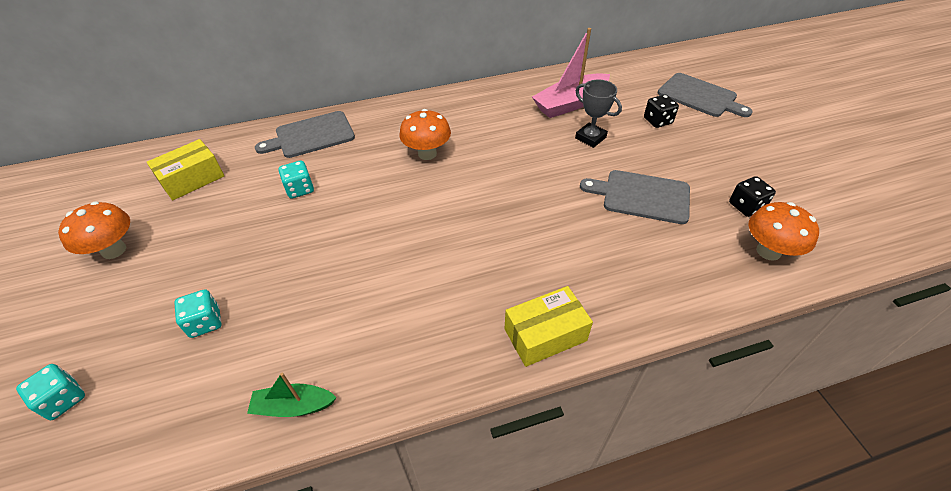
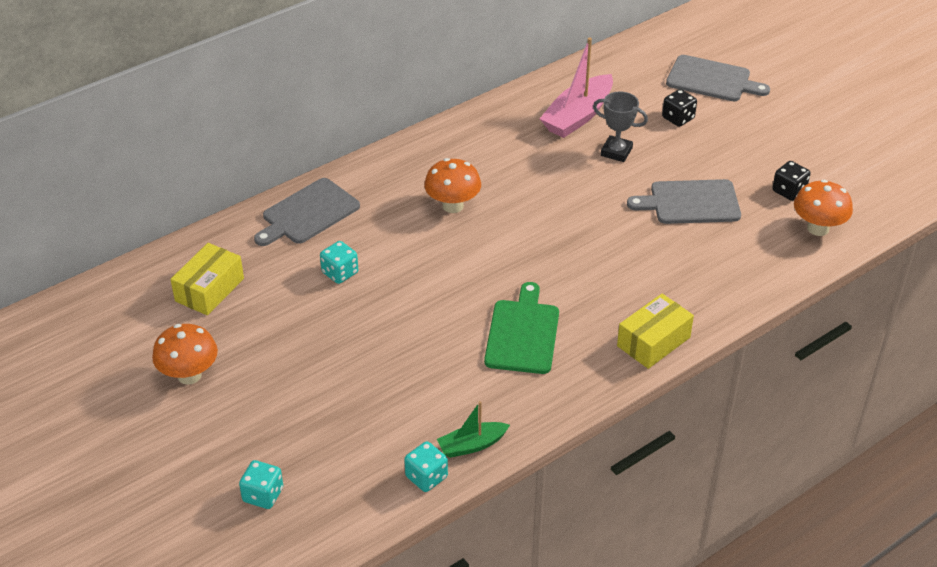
camera: 20 degrees left, 5 degrees down
turquoise dice [174,289,222,338] -> turquoise dice moved to [404,441,448,492]
none -> green cutting board [484,282,559,374]

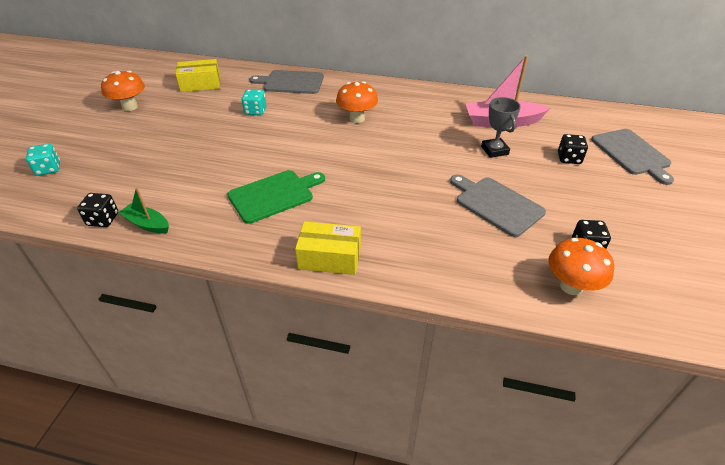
camera: 50 degrees right, 0 degrees up
turquoise dice [404,441,448,492] -> black dice [77,193,118,227]

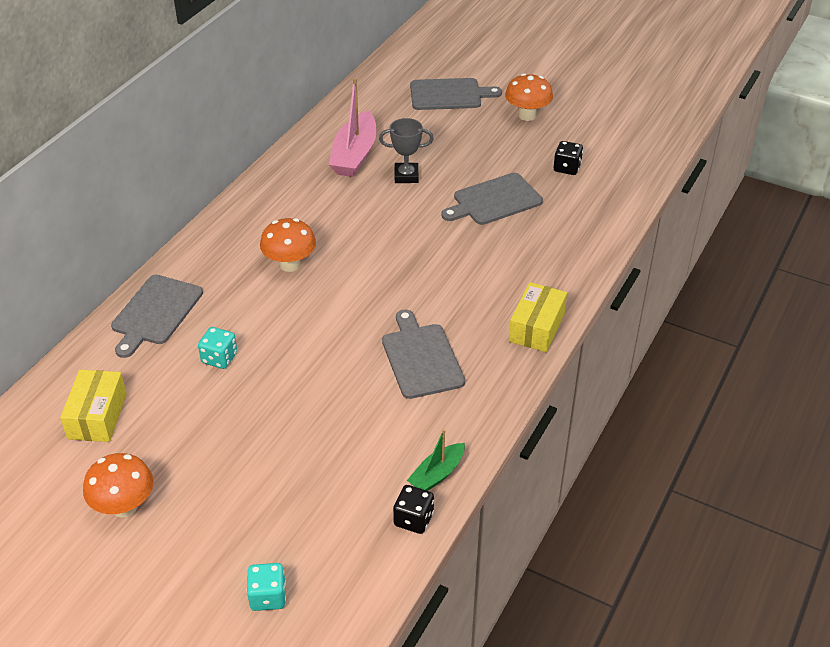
camera: 75 degrees left, 0 degrees up
green cutting board [228,170,325,224] -> grey cutting board [382,309,465,399]
orange mushroom [548,238,614,295] -> orange mushroom moved to [505,73,553,121]
black dice [558,134,588,164] -> none

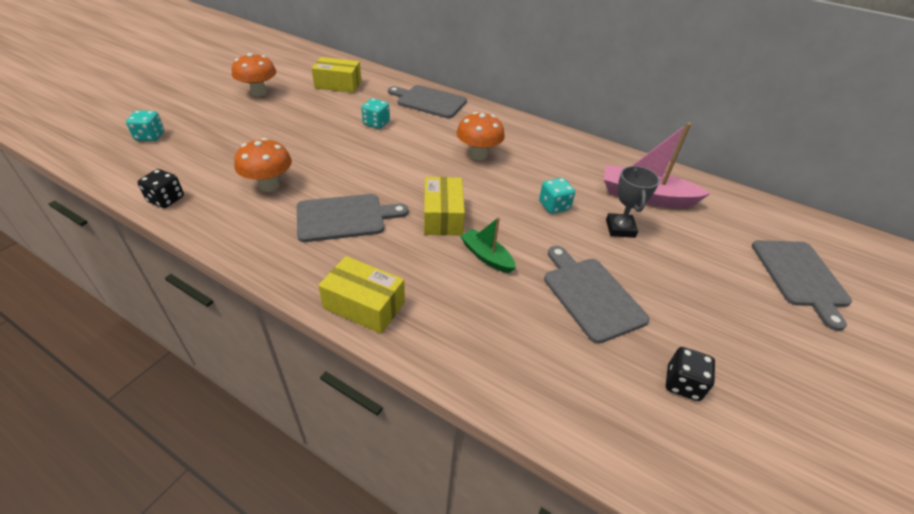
camera: 90 degrees right, 0 degrees up
green boat [407,429,465,491] -> green boat moved to [460,217,516,273]
orange mushroom [505,73,553,121] -> orange mushroom moved to [234,138,292,192]
none -> yellow box [424,177,465,236]
none -> turquoise dice [539,178,575,214]

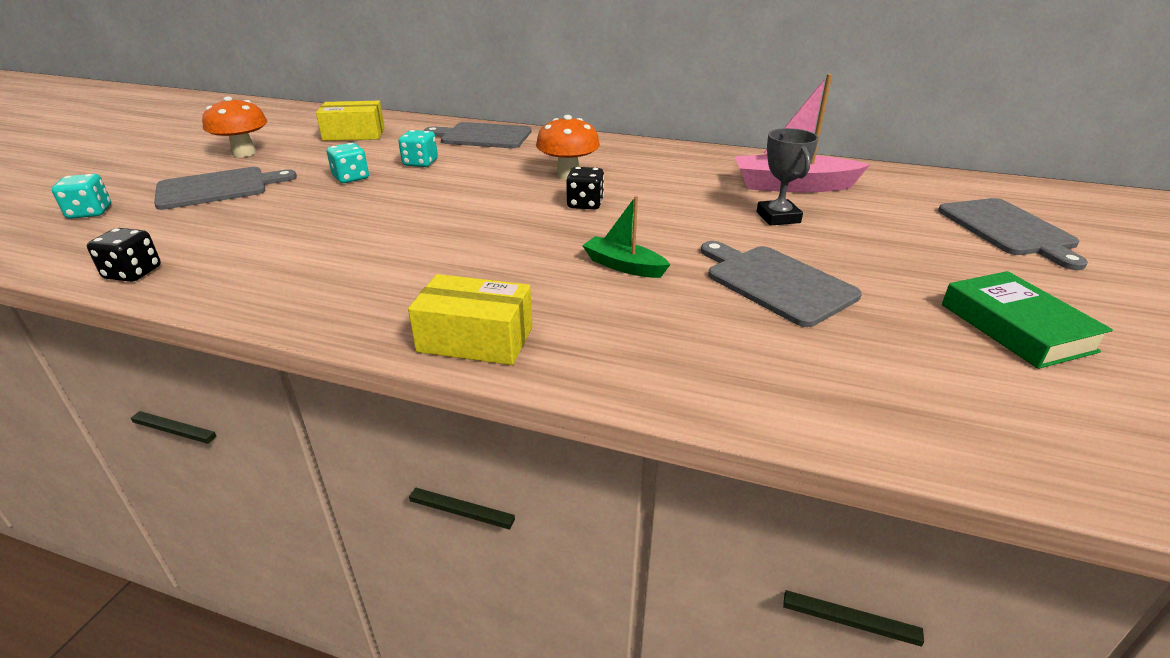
camera: 10 degrees left, 10 degrees down
orange mushroom [234,138,292,192] -> none
grey cutting board [297,194,408,242] -> grey cutting board moved to [154,167,297,210]
yellow box [424,177,465,236] -> none
turquoise dice [539,178,575,214] -> turquoise dice moved to [327,143,369,183]
black dice [666,347,715,401] -> black dice moved to [566,167,604,210]
none -> green book [942,271,1113,369]

